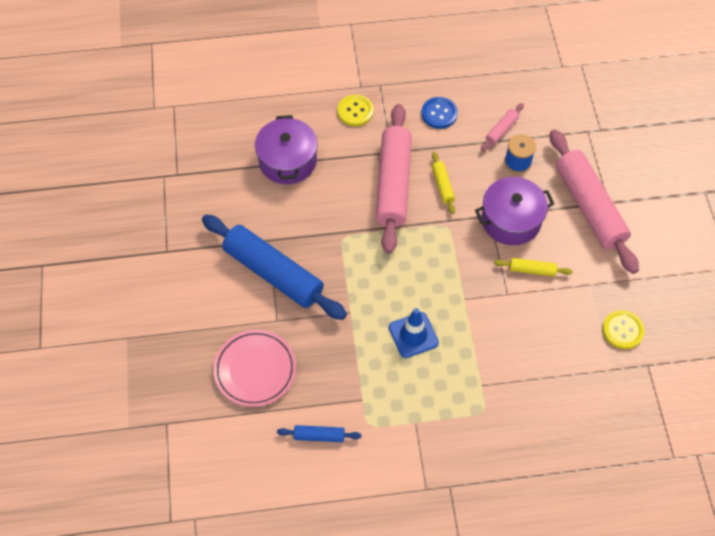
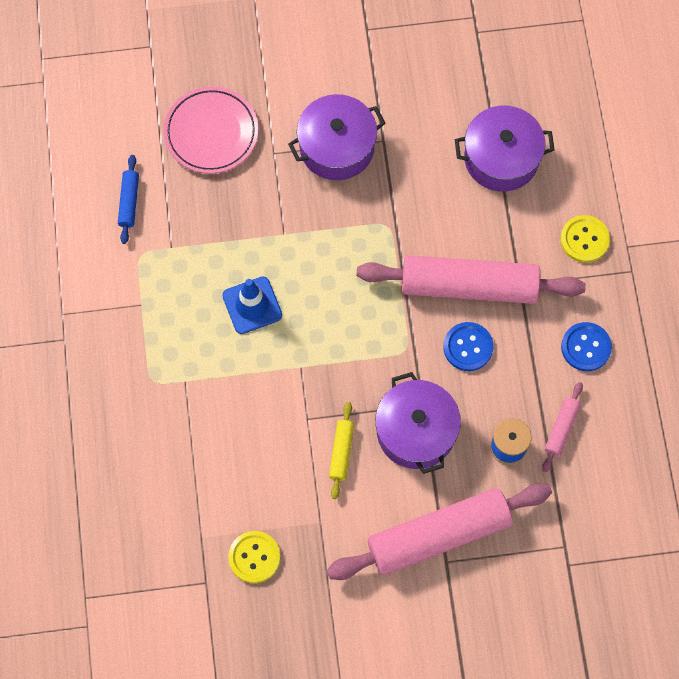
camera: 90 degrees right, 10 degrees up
blue rolling pin [202,215,347,320] -> purple pot [288,94,385,180]
yellow rolling pin [432,152,455,214] -> blue button [443,322,493,371]
pink rolling pin [481,103,524,151] -> pink rolling pin turned 75 degrees clockwise [543,382,583,472]

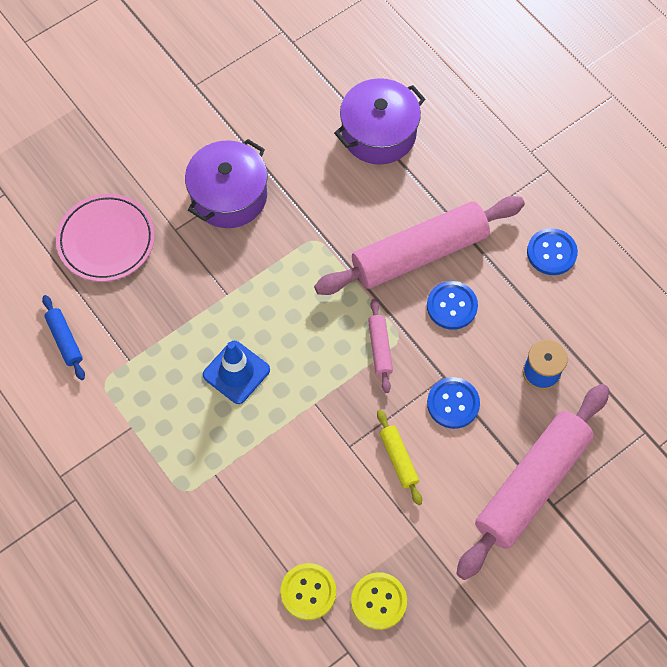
camera: 30 degrees left, 5 degrees down
purple pot [375,372,461,474] -> blue button [427,377,480,429]
pink rolling pin [543,382,583,472] -> pink rolling pin moved to [368,299,393,393]
yellow button [560,215,610,263] -> yellow button moved to [281,563,336,620]

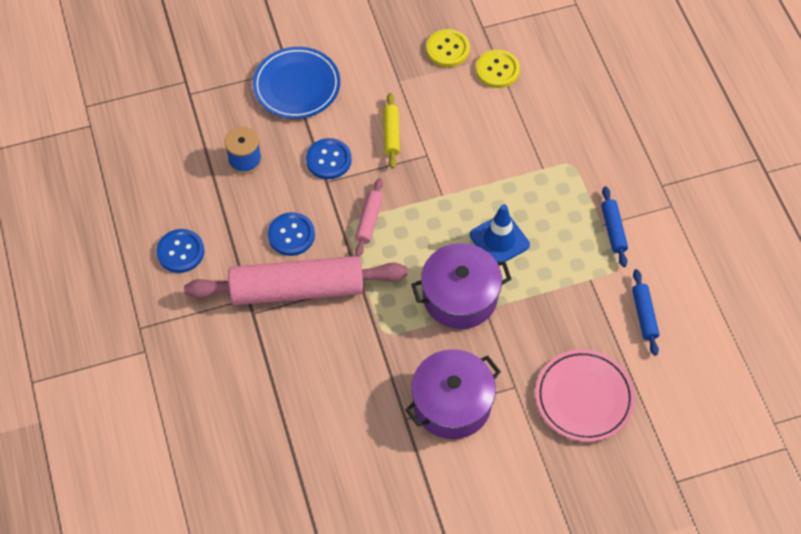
camera: 160 degrees left, 5 degrees down
purple pot [334,78,425,165] -> purple pot moved to [411,243,511,329]
pink rolling pin [456,384,609,580] -> blue plate [253,47,340,119]
none -> blue rolling pin [601,186,628,267]

